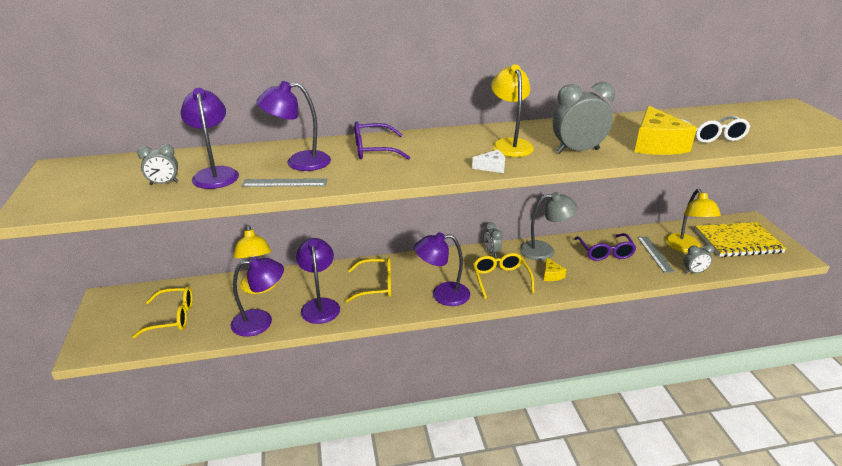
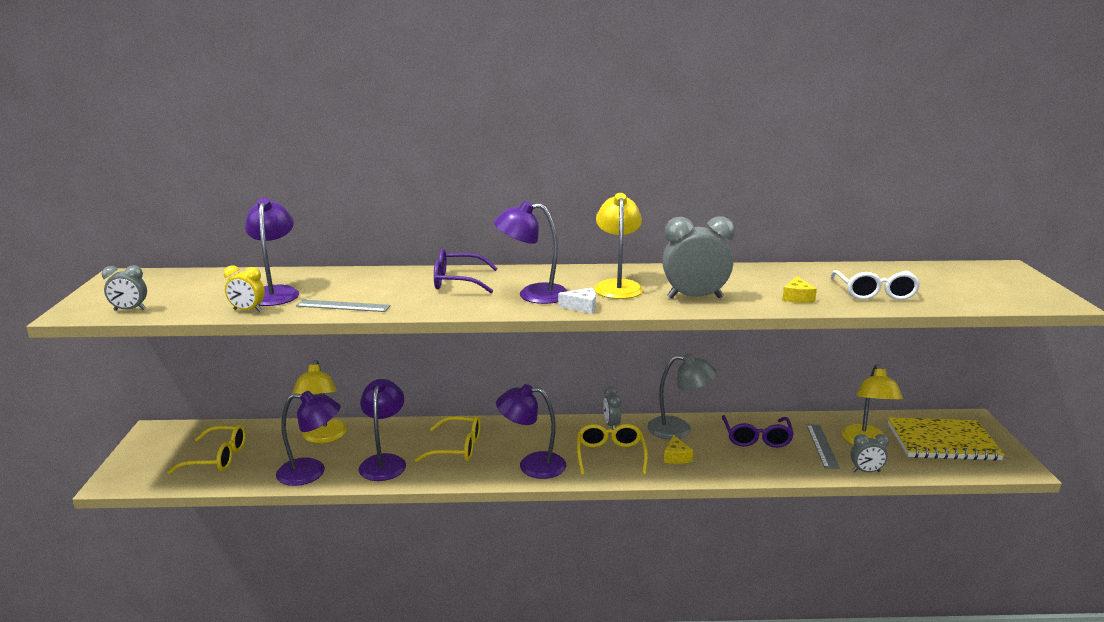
camera: 10 degrees right, 10 degrees down
grey clock [137,144,178,185] -> grey clock moved to [102,265,147,311]
purple lamp [256,81,331,171] -> purple lamp moved to [494,201,568,304]
yellow cheese [635,106,697,155] -> yellow cheese [782,276,817,303], size x0.46
none -> yellow clock [224,266,265,312]

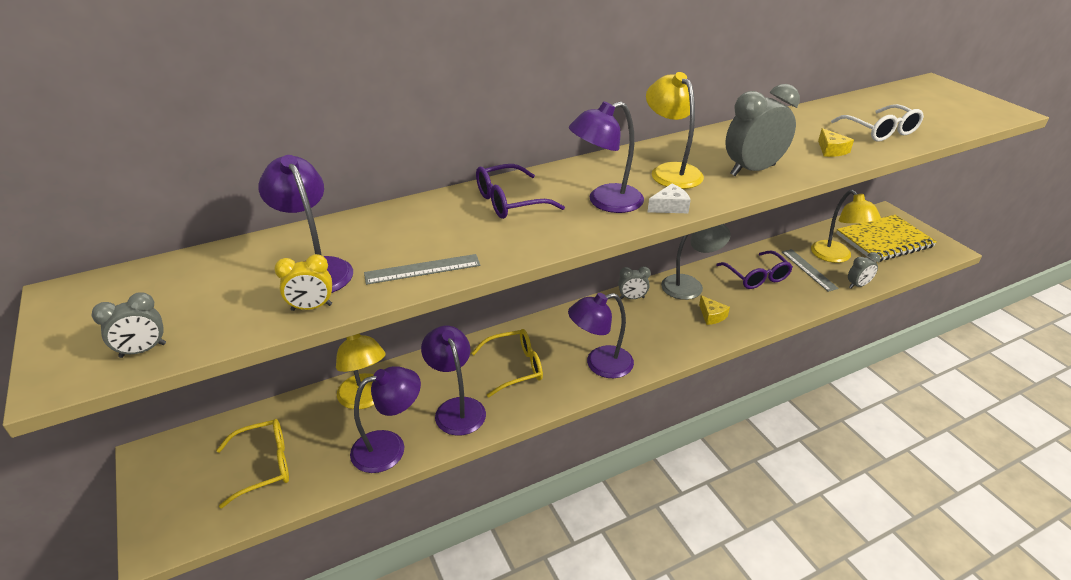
camera: 25 degrees left, 15 degrees up
yellow glasses [577,424,648,475] -> none
grey clock [603,387,621,430] -> grey clock turned 60 degrees counterclockwise [618,266,651,299]

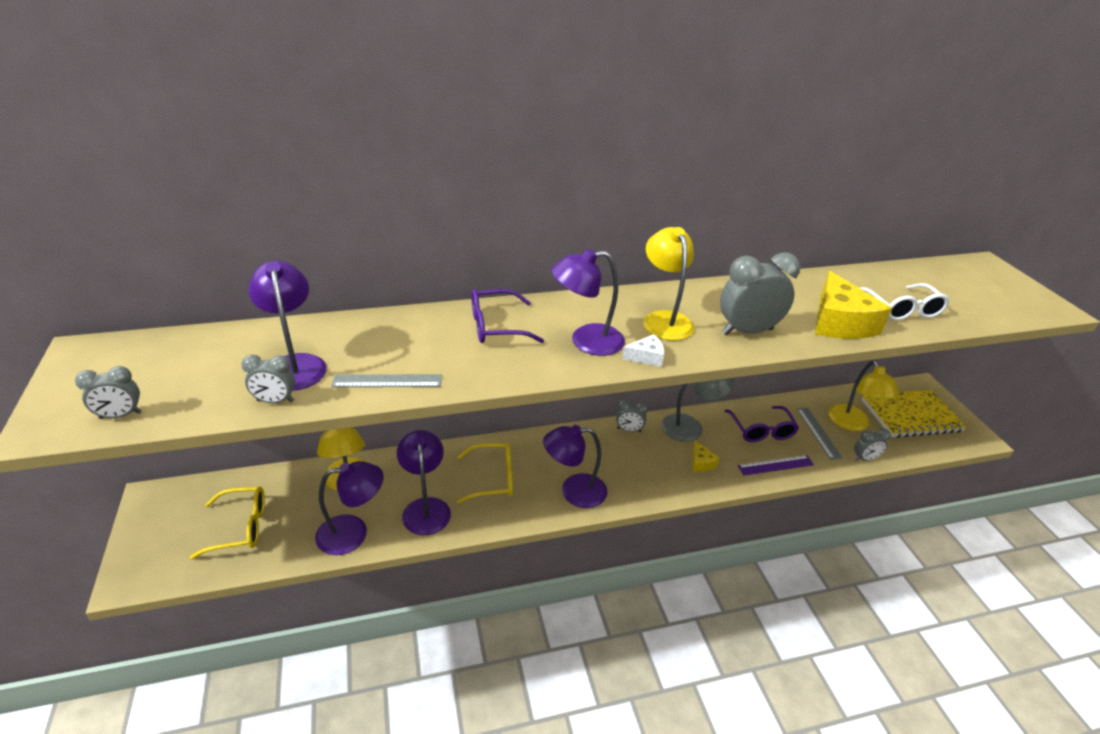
camera: 10 degrees right, 0 degrees up
yellow clock [274,254,332,311] -> grey clock [241,354,295,403]
yellow cheese [818,128,854,157] -> yellow cheese [815,271,892,339], size x2.16
none -> purple ruler [738,455,814,476]

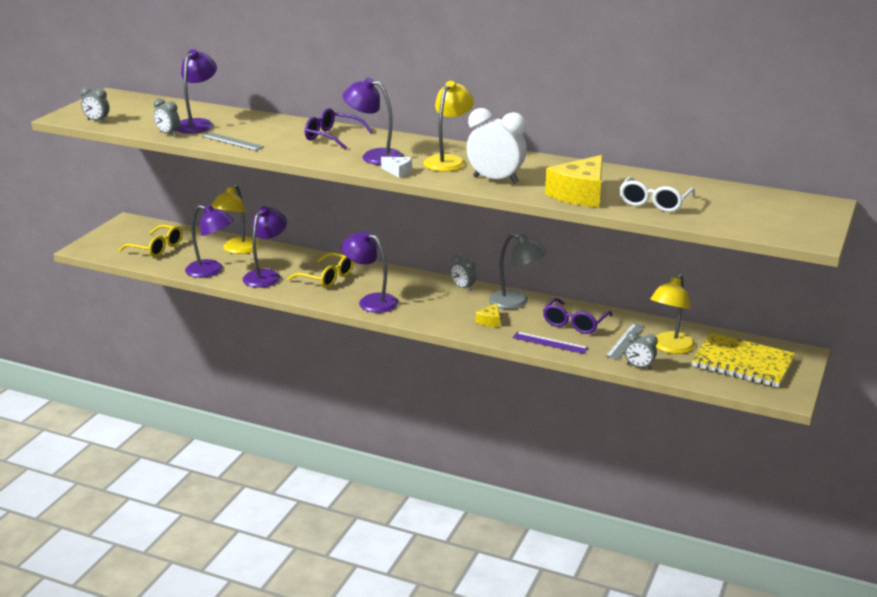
camera: 40 degrees right, 10 degrees down
grey clock [720,252,800,335] -> white clock [467,108,527,184]

